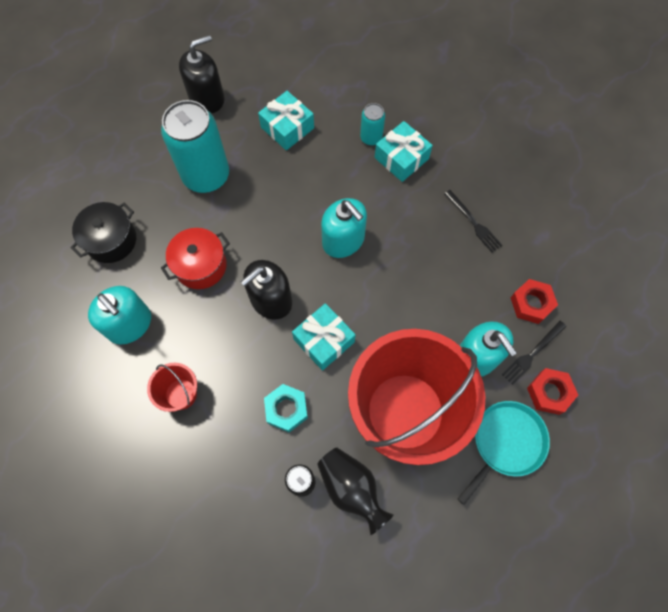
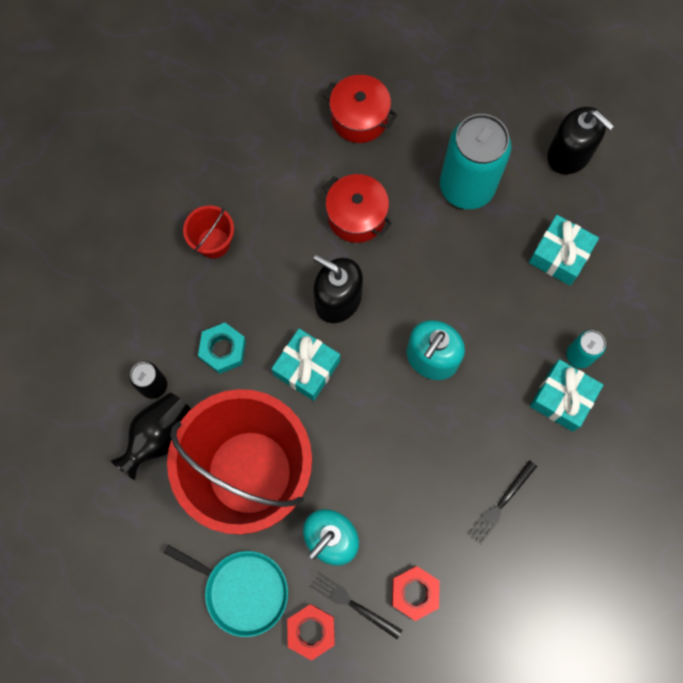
camera: 75 degrees right, 5 degrees up
black pot [70,202,136,263] -> red pot [323,75,398,143]
turquoise soap dispenser [88,286,151,345] -> none

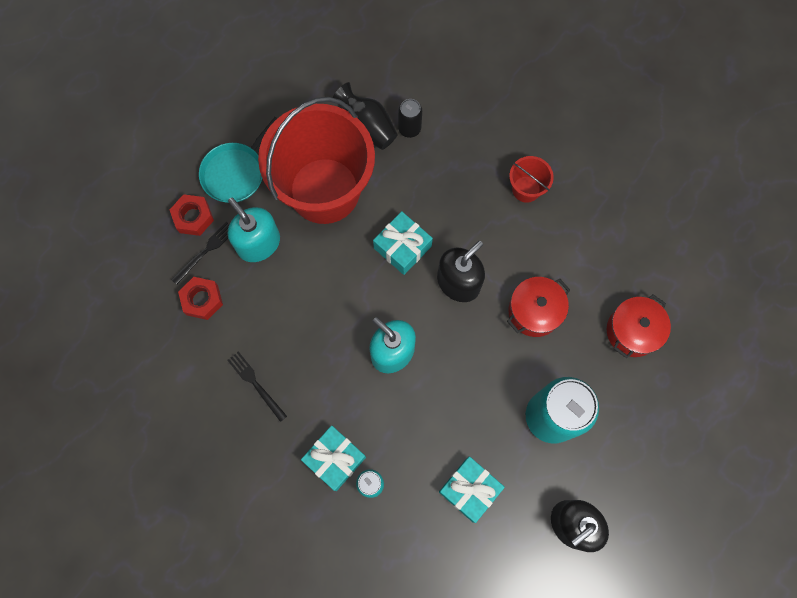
camera: 100 degrees right, 0 degrees up
turquoise nut [198,323,246,374] -> none

